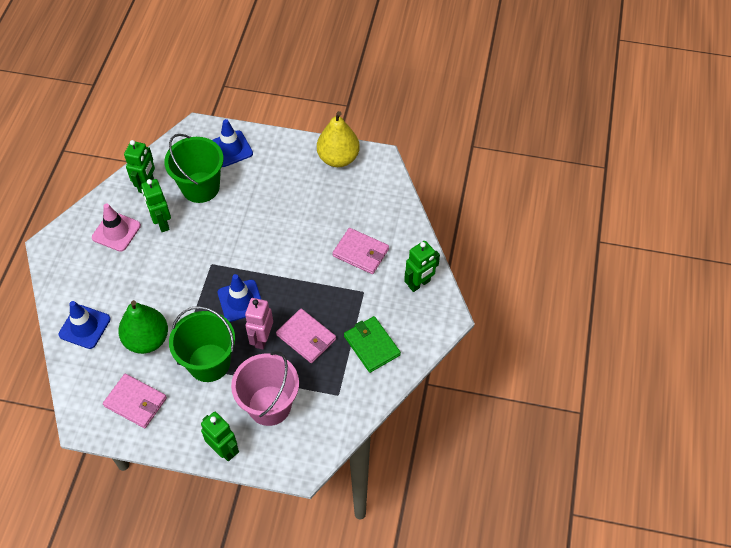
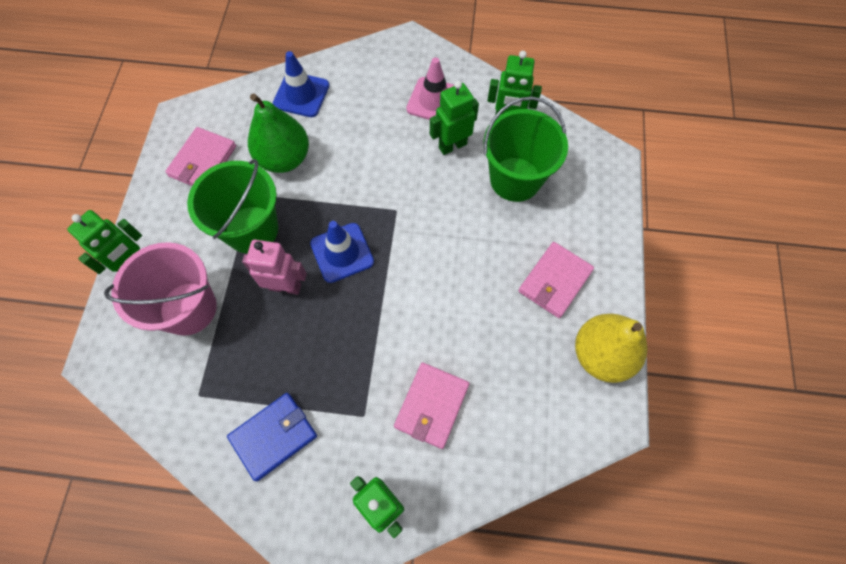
camera: 85 degrees right, 10 degrees up
blue traffic cone [212,119,253,167] -> none
pink wallet [276,309,336,363] -> pink wallet moved to [518,242,594,318]
green wallet [344,316,401,373] -> blue wallet [227,393,317,481]

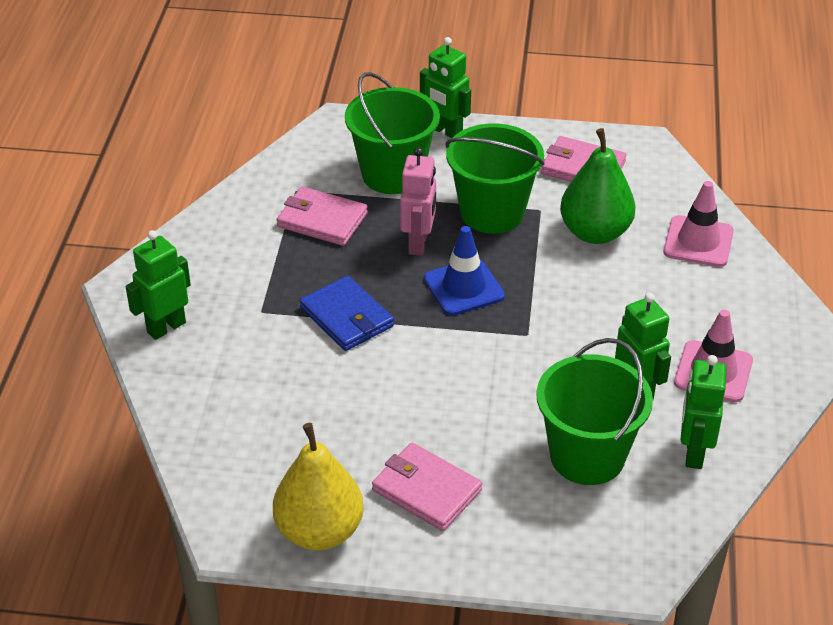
camera: 90 degrees right, 25 degrees down
pink bucket [104,242,217,336] -> green bucket [345,72,440,194]
blue wallet [227,393,317,481] -> blue wallet moved to [300,276,394,351]
blue traffic cone [273,51,329,117] -> pink traffic cone [663,181,734,267]
pink wallet [394,363,469,449] -> pink wallet moved to [277,186,368,246]

